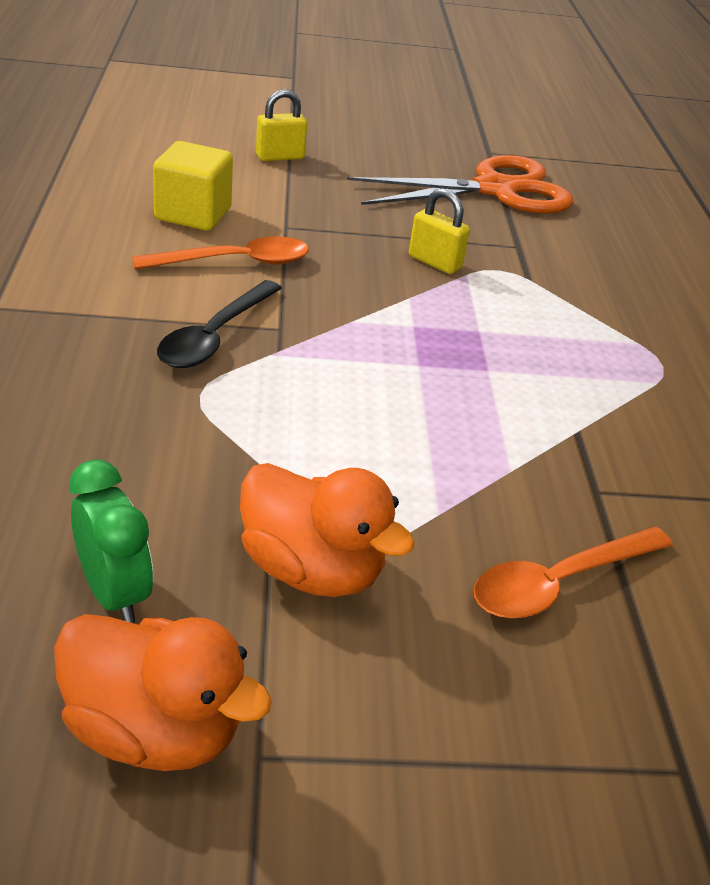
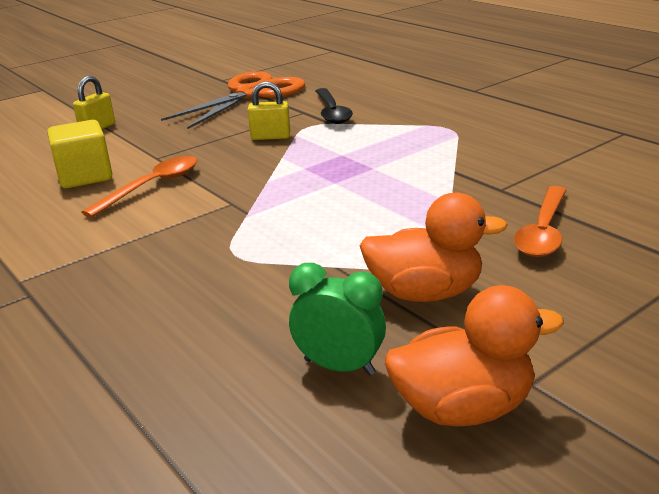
camera: 30 degrees left, 10 degrees down
black spoon [157,280,282,368] -> black spoon moved to [315,88,353,124]

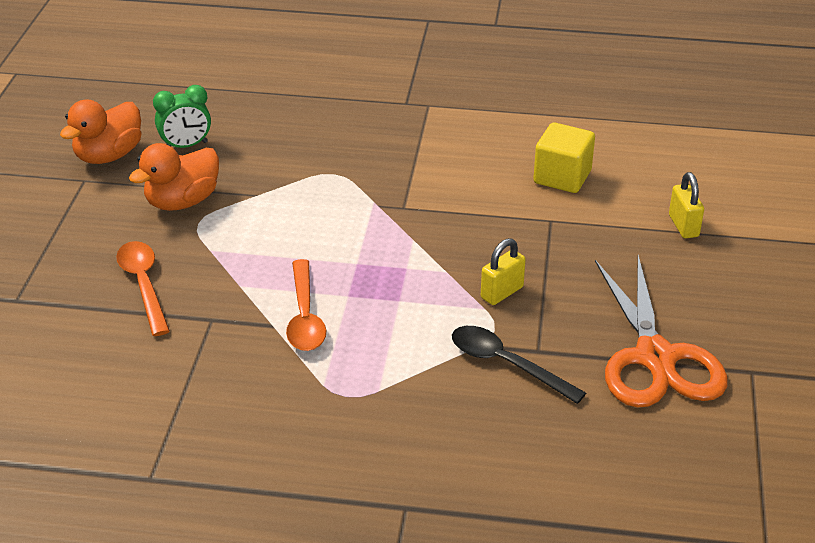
camera: 135 degrees right, 10 degrees up
orange spoon [82,156,197,218] -> orange spoon moved to [286,259,326,351]

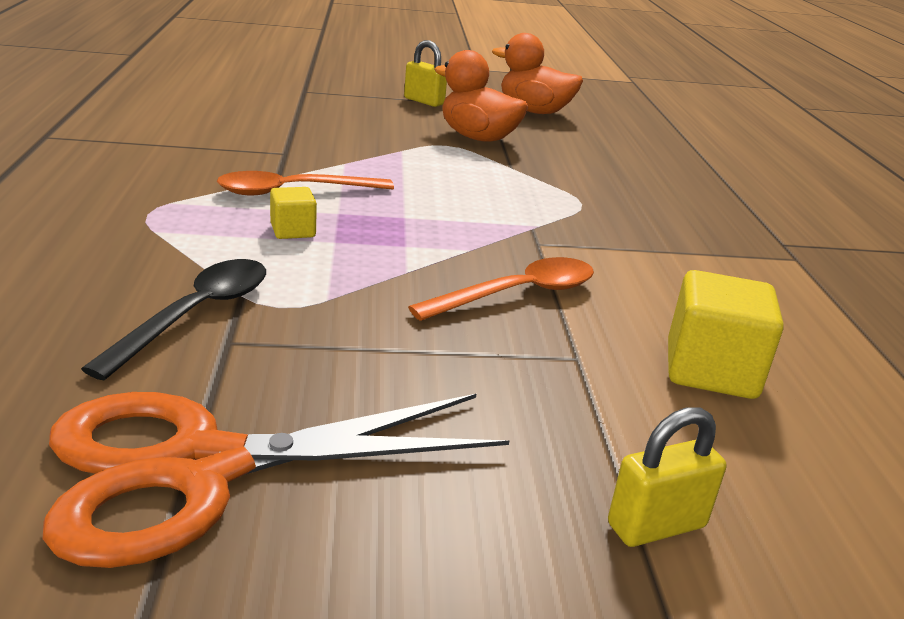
camera: 75 degrees right, 10 degrees down
orange spoon [116,241,170,336] -> orange spoon moved to [408,257,594,321]
green clock [153,85,211,148] -> none
yellow padlock [481,238,526,305] -> yellow padlock moved to [404,40,447,107]
none -> yellow cube [270,187,317,239]

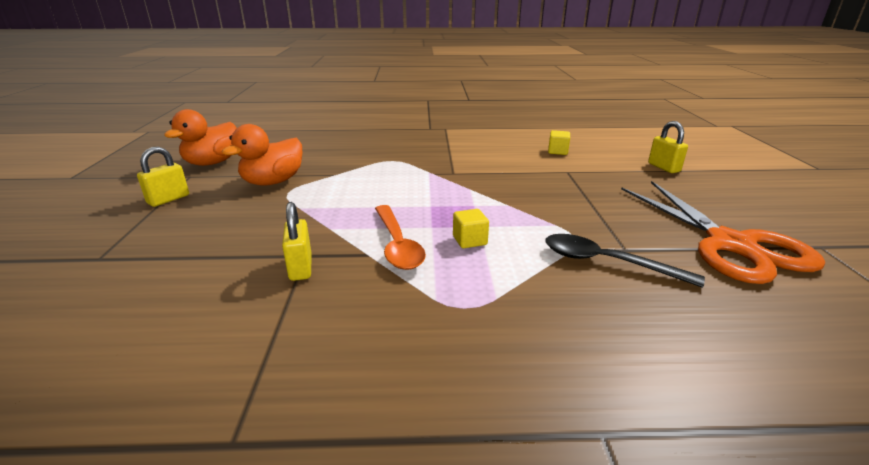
camera: 85 degrees left, 0 degrees up
orange spoon [408,257,594,321] -> none
yellow cube [668,270,784,399] -> yellow cube [548,130,570,155], size x0.55
none -> yellow padlock [282,202,311,281]

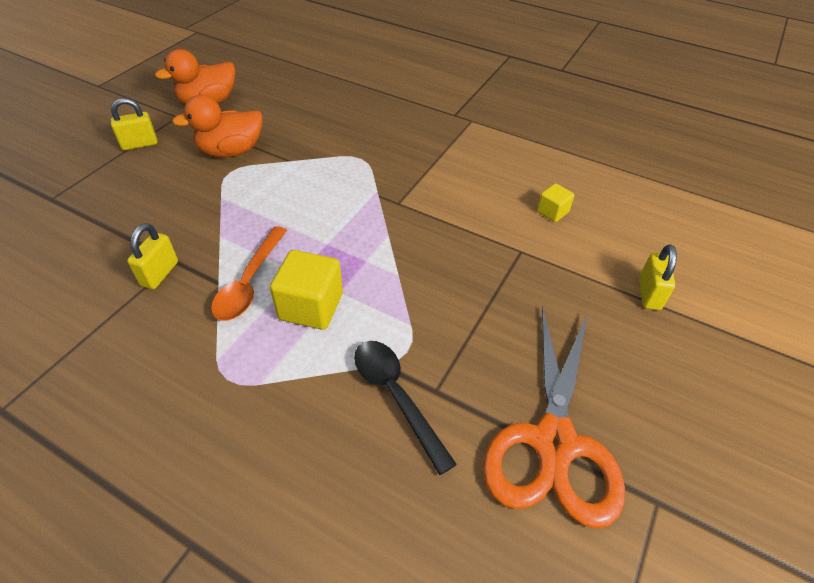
camera: 30 degrees right, 20 degrees up
yellow cube [453,209,489,248] -> yellow cube [270,250,343,330], size x1.82

